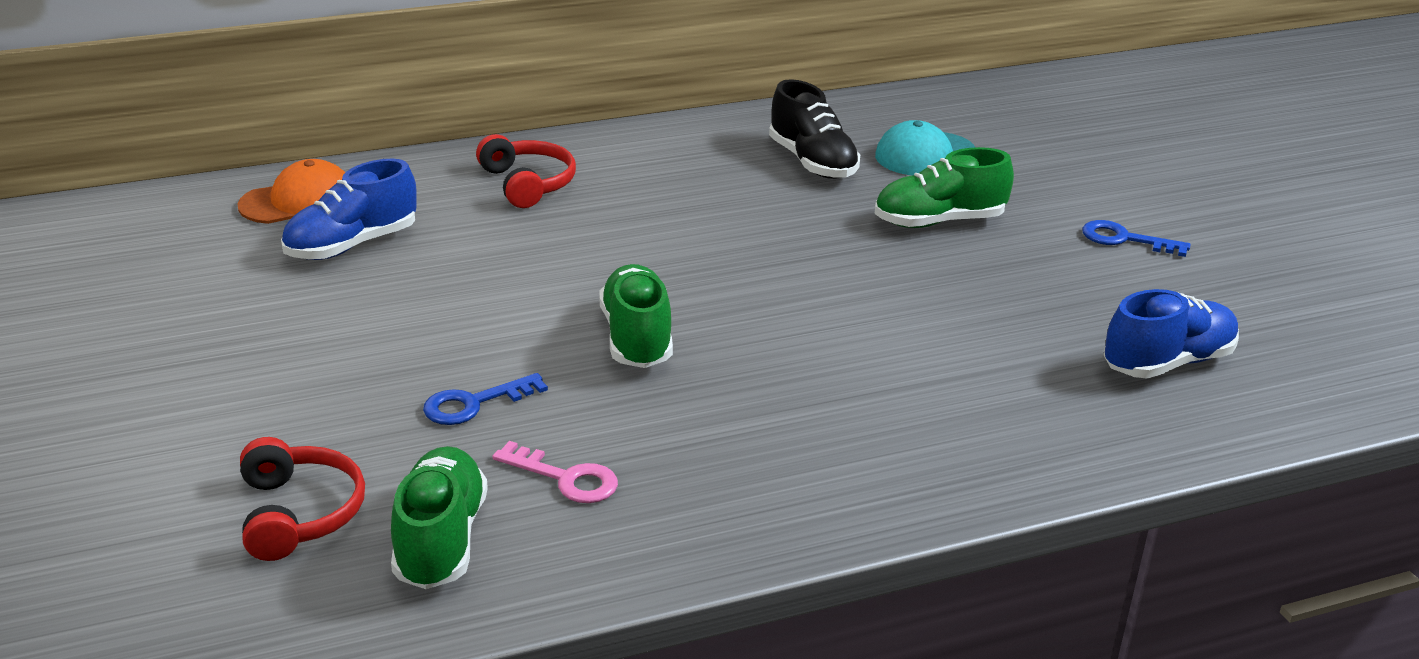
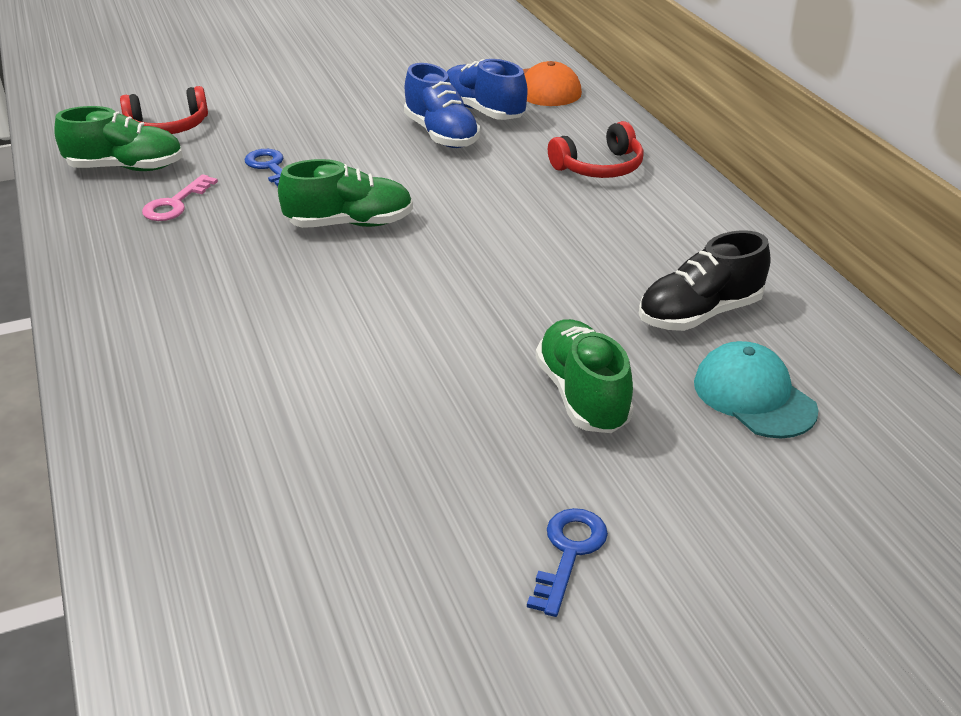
camera: 90 degrees right, 5 degrees up
blue shoe [1103,289,1239,378] -> blue shoe moved to [404,63,480,148]

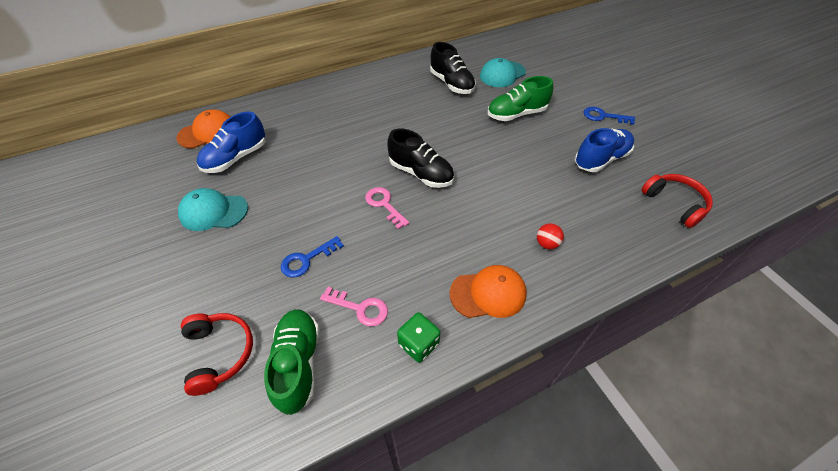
camera: 95 degrees left, 15 degrees up
green shoe [278,159,413,228] -> pink key [365,187,409,229]
blue shoe [404,63,480,148] -> blue shoe moved to [575,128,634,172]
red headphones [548,121,644,178] -> red headphones moved to [641,174,713,228]
none -> turquoise cap [178,188,248,231]
none -> black shoe [387,129,454,188]
none -> green dice [397,312,441,363]
none -> orange cap [450,265,527,318]
none -> red ball [537,223,564,249]

